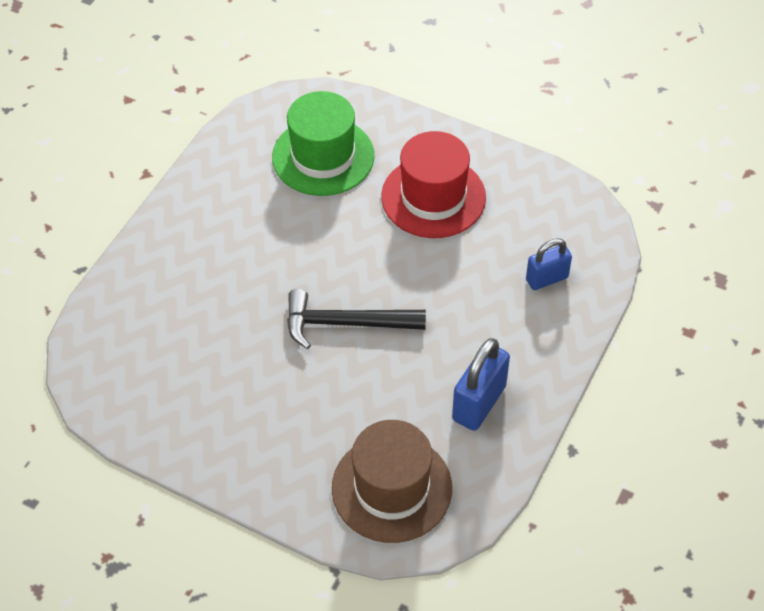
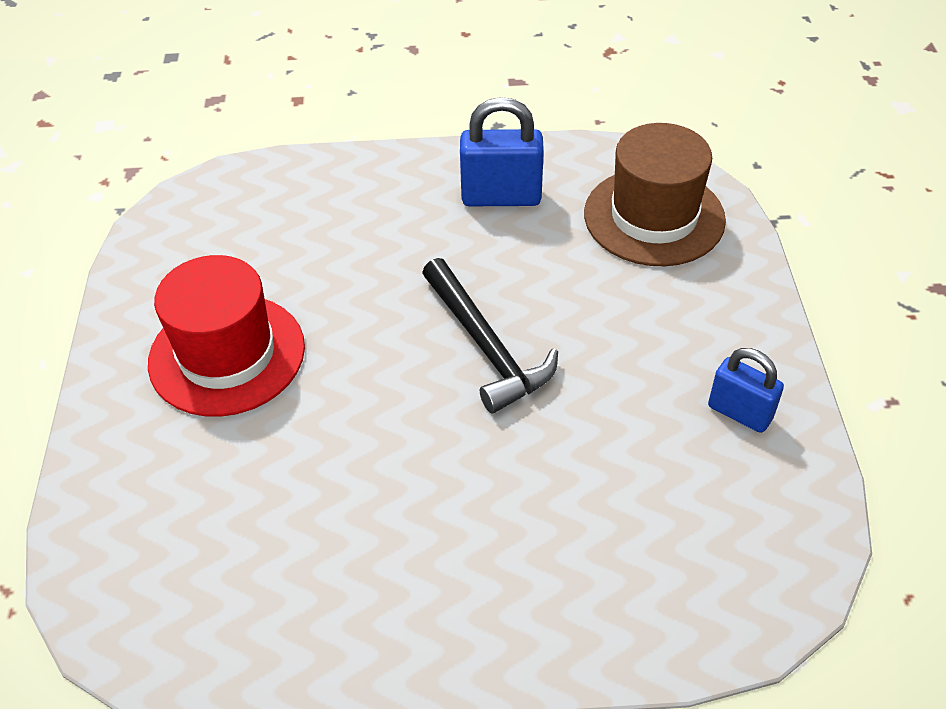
camera: 120 degrees left, 5 degrees down
green hat [272,91,374,196] -> none
blue padlock [526,238,572,290] -> blue padlock moved to [708,348,784,433]

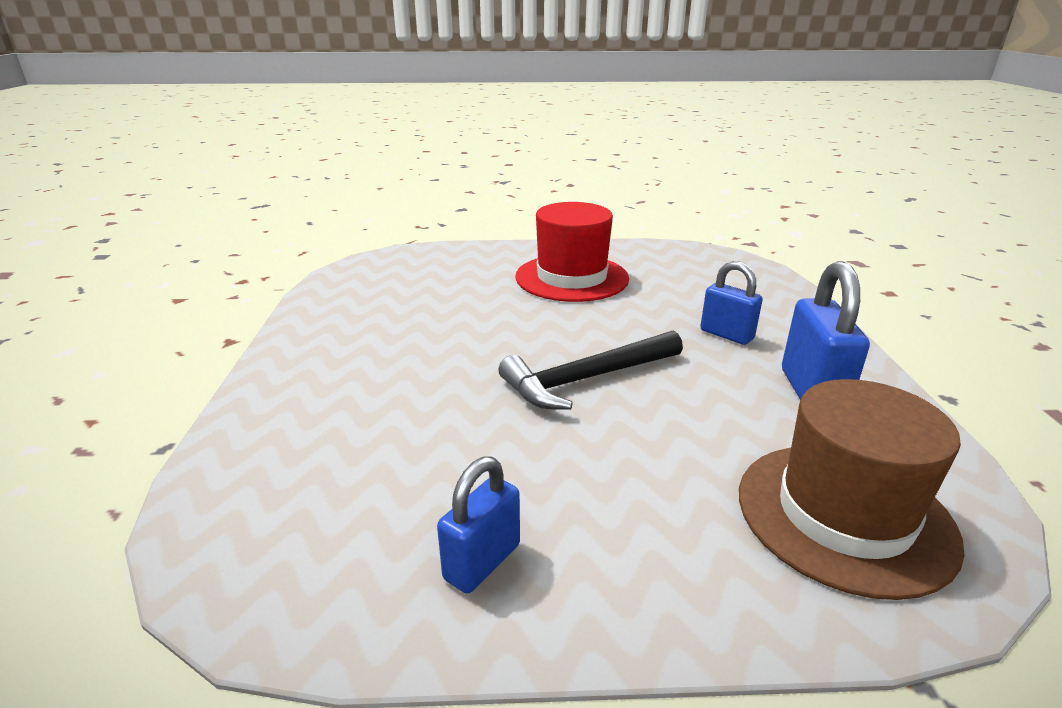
camera: 90 degrees right, 20 degrees down
none -> blue padlock [701,261,763,345]

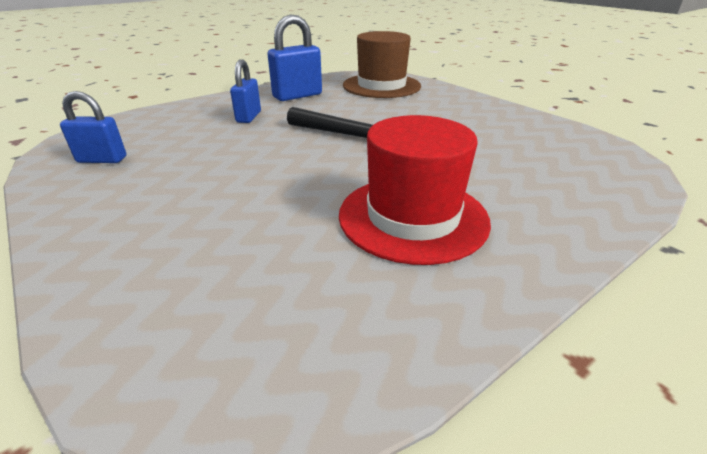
camera: 125 degrees left, 5 degrees up
blue padlock [437,456,520,594] -> blue padlock moved to [60,91,126,163]
red hat [515,202,629,302] -> red hat moved to [339,115,491,265]

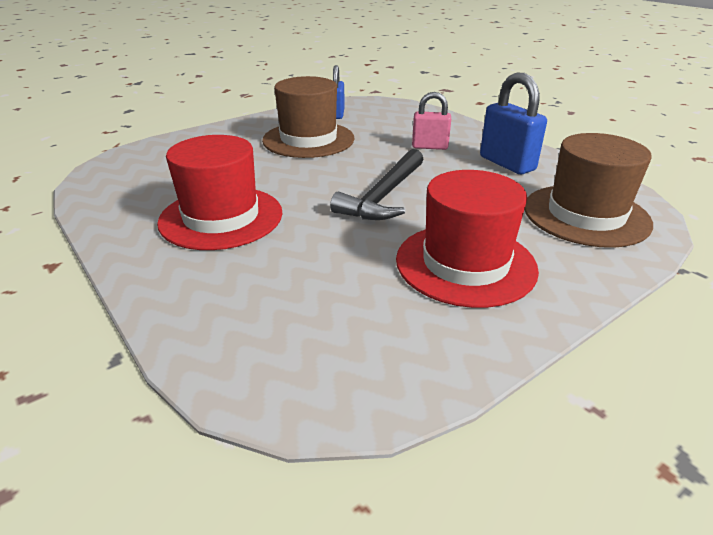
camera: 90 degrees right, 0 degrees up
blue padlock [230,59,261,123] -> pink padlock [412,92,451,150]
none -> brown hat [262,76,354,158]
none -> red hat [396,170,539,308]

